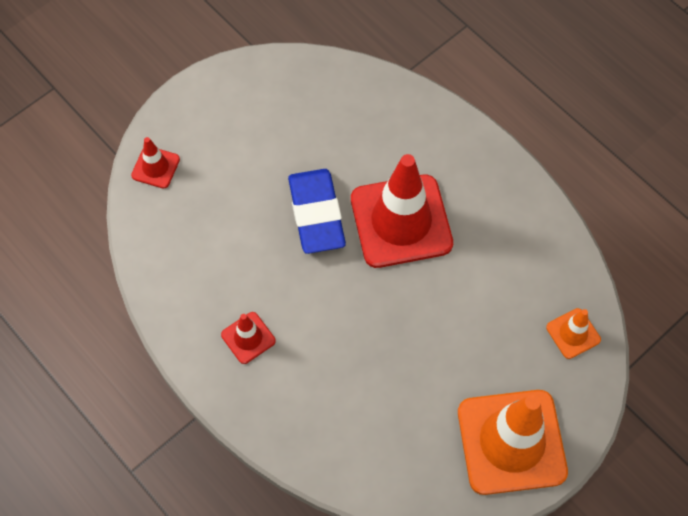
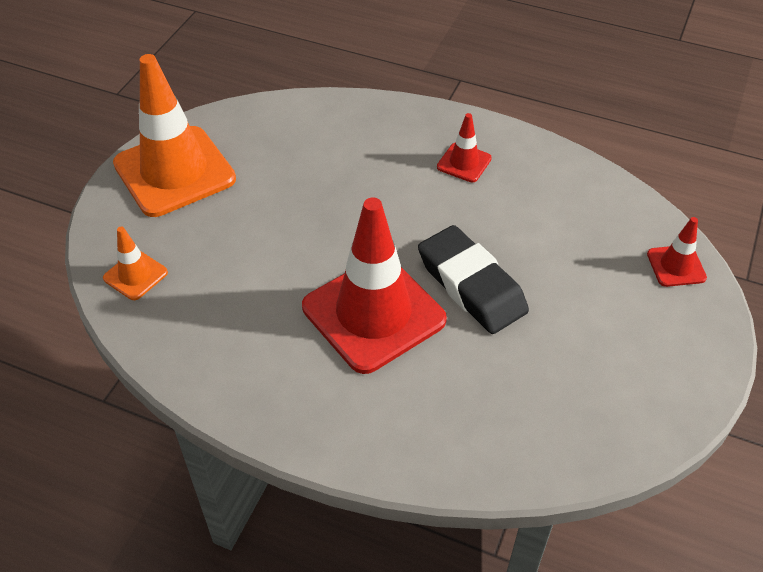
camera: 155 degrees right, 15 degrees down
blue eraser [288,169,346,254] -> black eraser [418,225,529,334]

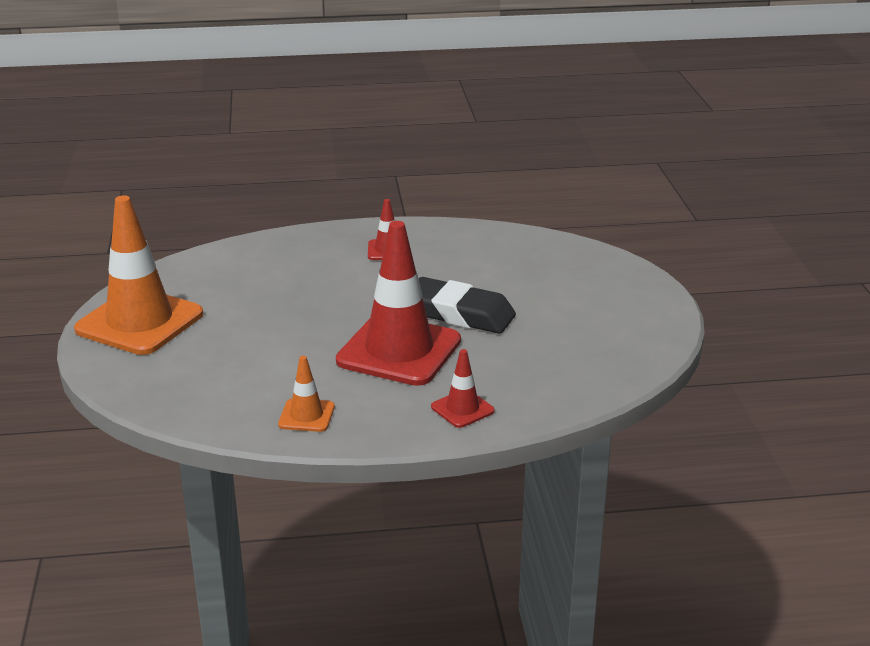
camera: 30 degrees left, 20 degrees down
orange traffic cone [103,227,168,300] -> orange traffic cone moved to [278,356,335,432]
red traffic cone [647,217,707,287] -> red traffic cone moved to [431,349,495,428]

